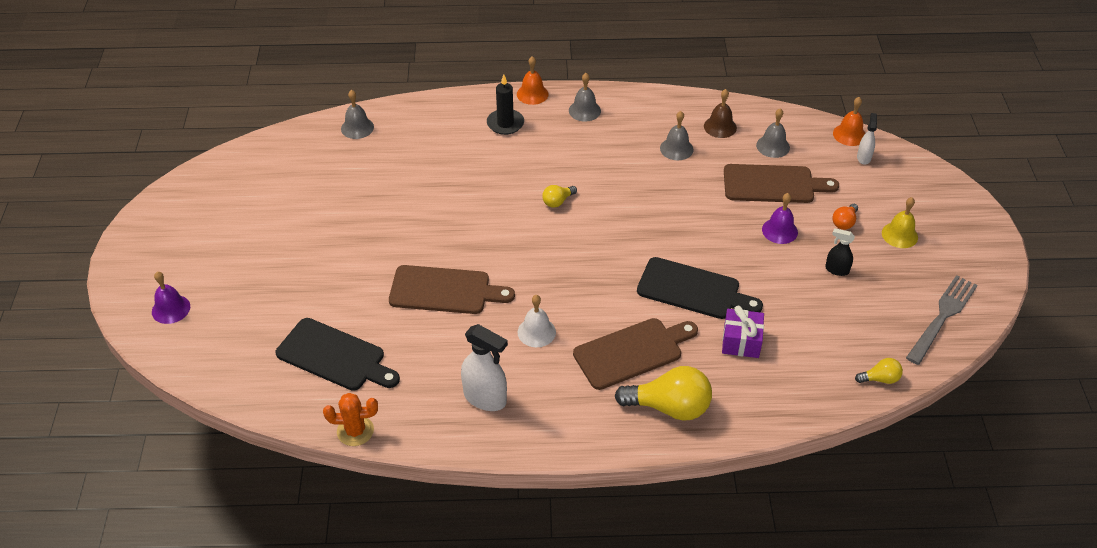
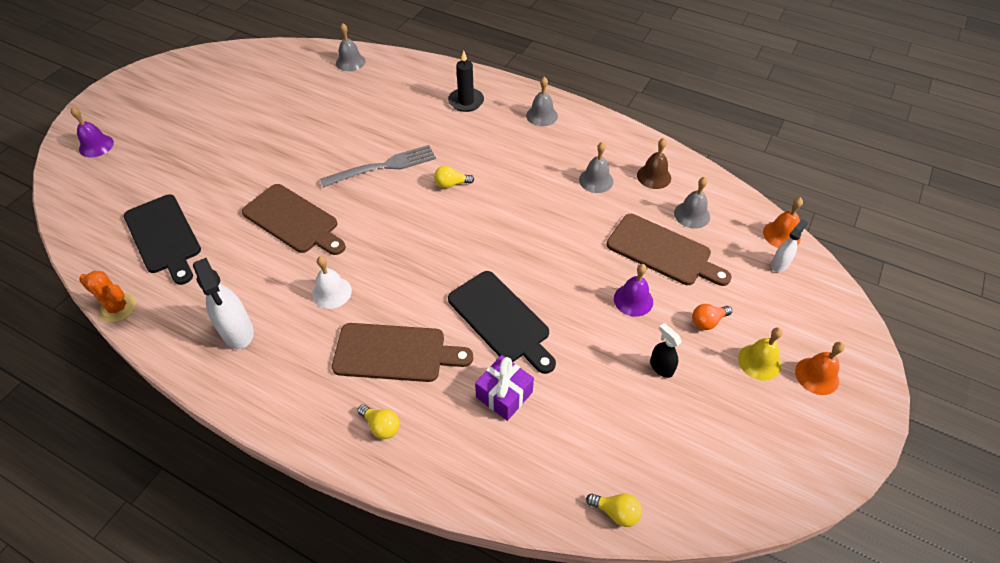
camera: 30 degrees right, 5 degrees up
orange bell [517,56,549,105] -> orange bell moved to [795,342,845,395]
yellow light bulb [615,366,712,421] -> yellow light bulb [358,404,400,439], size x0.49
grey fork [906,275,978,365] -> grey fork moved to [320,145,436,188]

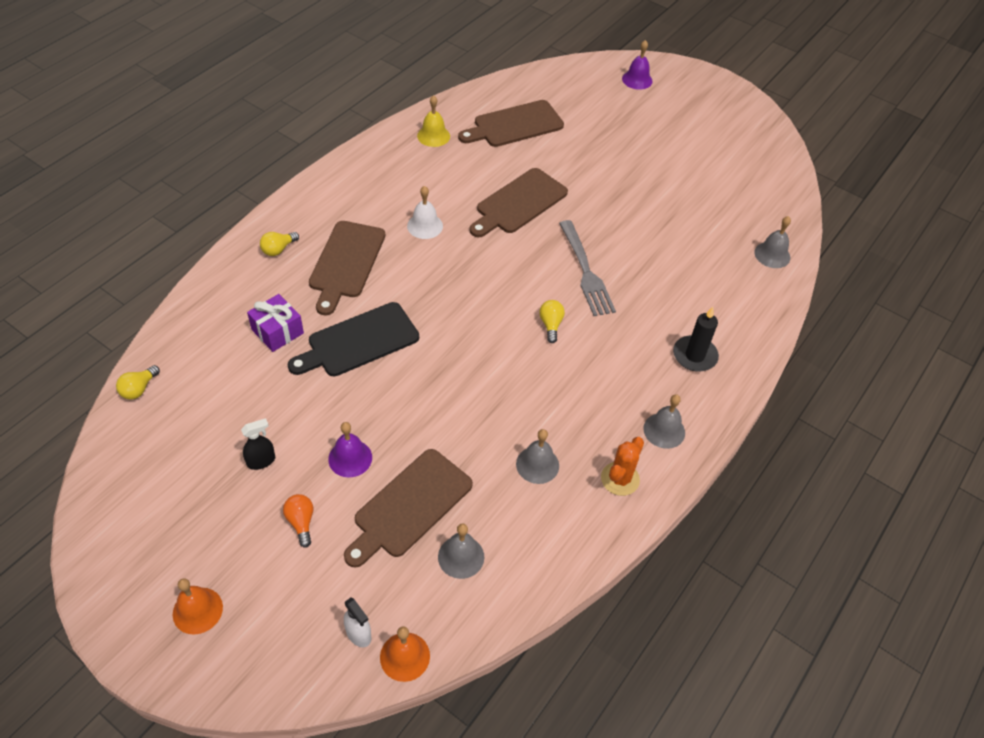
camera: 95 degrees right, 0 degrees up
orange cactus [79,271,136,322] -> orange cactus moved to [601,437,644,496]
black cutting board [124,195,201,285] -> brown cutting board [458,100,564,147]
white spray bottle [193,258,254,349] -> none
brown bell [637,138,671,189] -> none
yellow bell [738,327,783,381] -> yellow bell moved to [417,95,450,147]

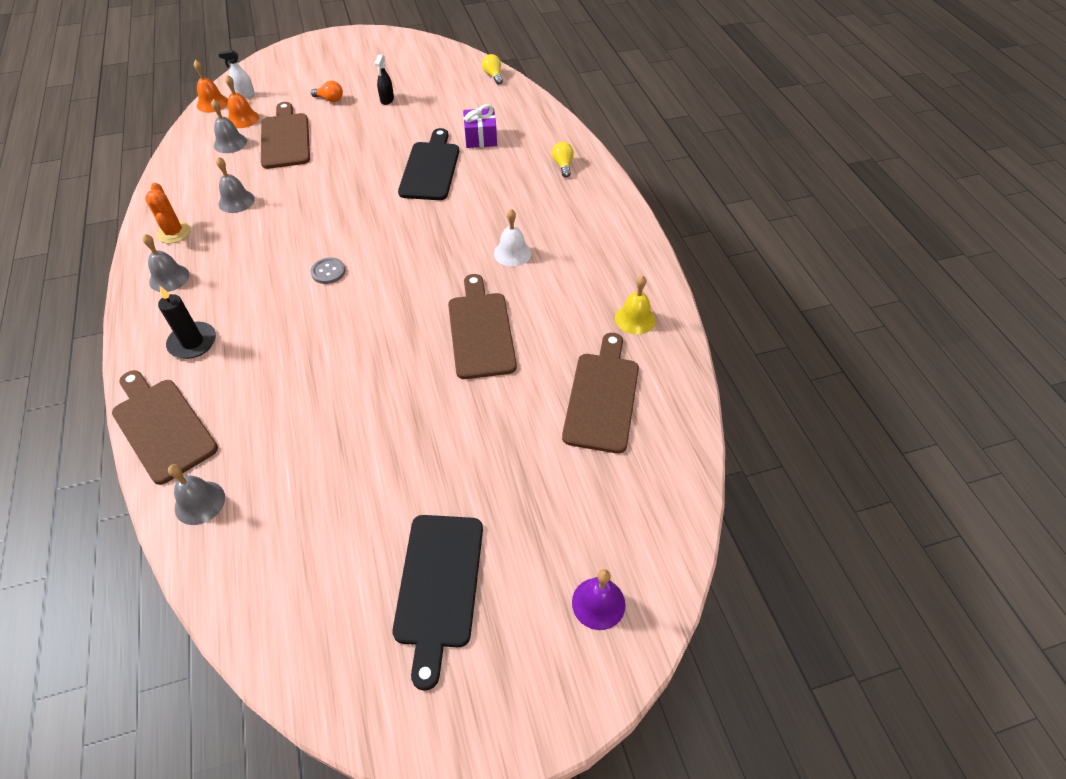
camera: 130 degrees right, 0 degrees up
orange bell [173,578,223,635] -> orange bell moved to [225,75,259,128]
brown cutting board [309,221,385,315] -> brown cutting board moved to [112,370,218,485]
purple bell [328,422,372,477] -> none
yellow light bulb [539,300,565,343] -> grey button [310,257,345,284]
grey fork [559,220,616,316] -> none
none -> black cutting board [393,515,483,691]

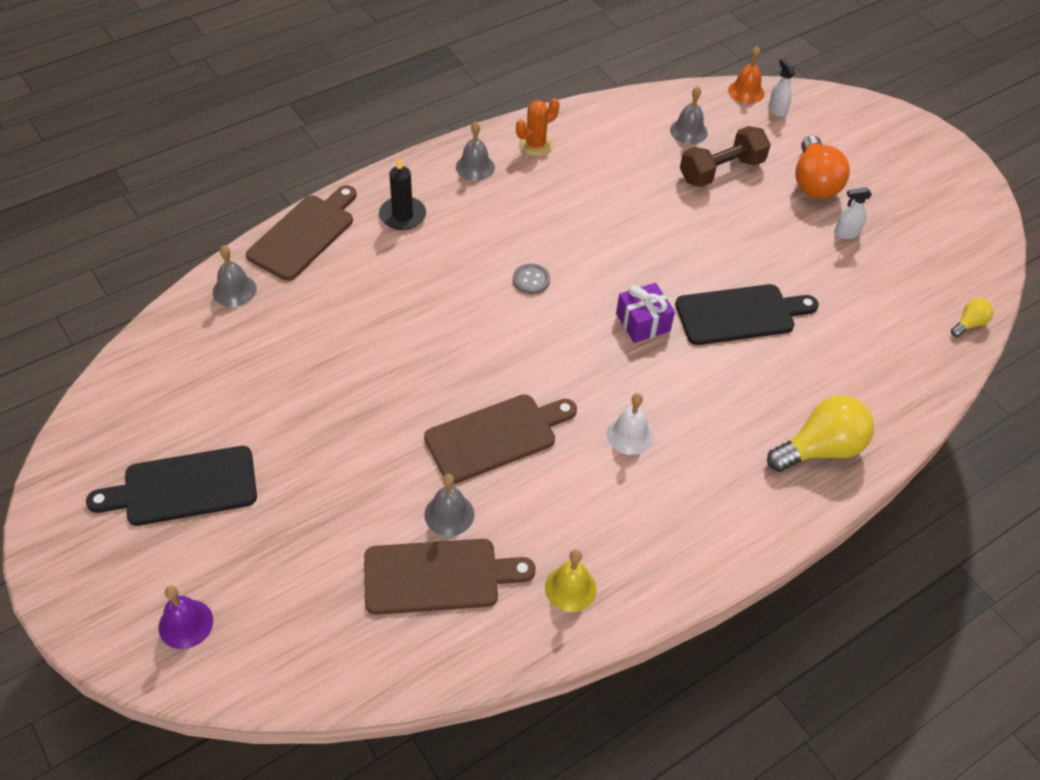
camera: 70 degrees right, 0 degrees up
grey bell [216,157,255,213] -> grey bell moved to [424,474,474,536]
orange bell [225,75,259,128] -> none
brown cutting board [261,102,310,169] -> brown dumbbell [680,126,771,187]
orange light bulb [311,81,343,102] -> orange light bulb [795,135,850,199], size x2.03
black spray bottle [374,54,394,105] -> white spray bottle [834,187,872,239]
purple gift [463,104,497,148] -> purple gift moved to [616,283,675,343]
yellow light bulb [552,142,574,177] -> yellow light bulb [767,395,874,472], size x2.03

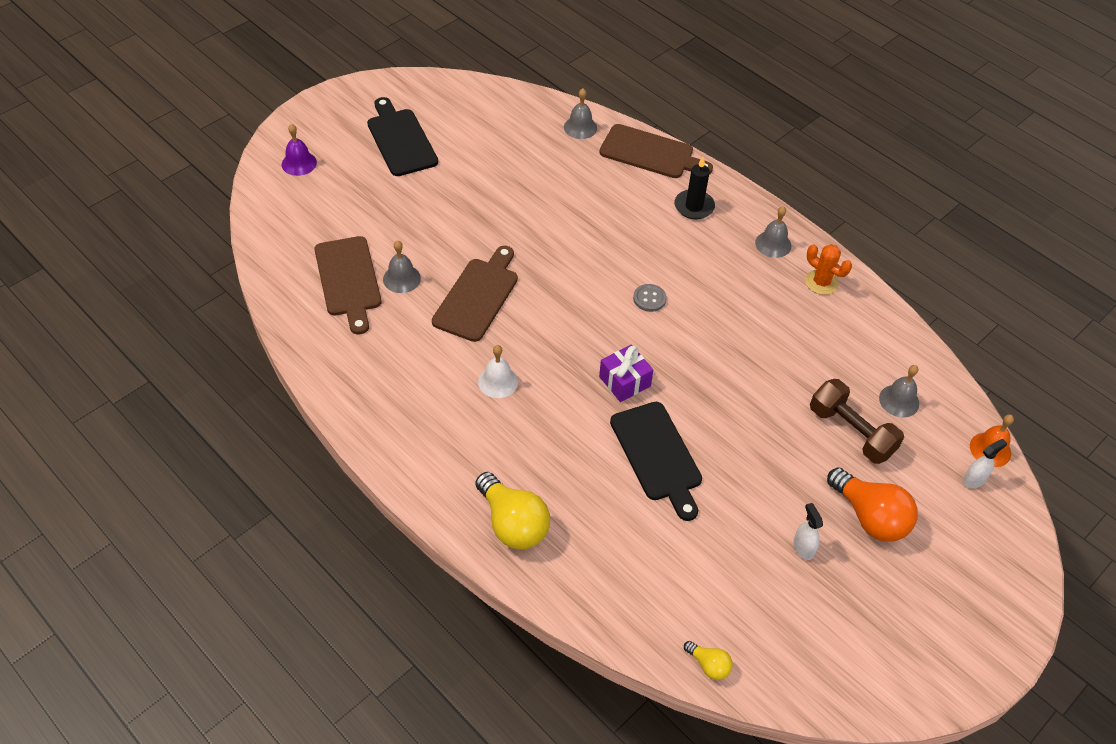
camera: 80 degrees right, 0 degrees up
brown cutting board [424,394,577,484] -> brown cutting board turned 120 degrees counterclockwise [432,246,518,342]
yellow bell [545,550,597,612] -> none
orange light bulb [795,135,850,199] -> orange light bulb turned 120 degrees counterclockwise [827,468,918,542]

